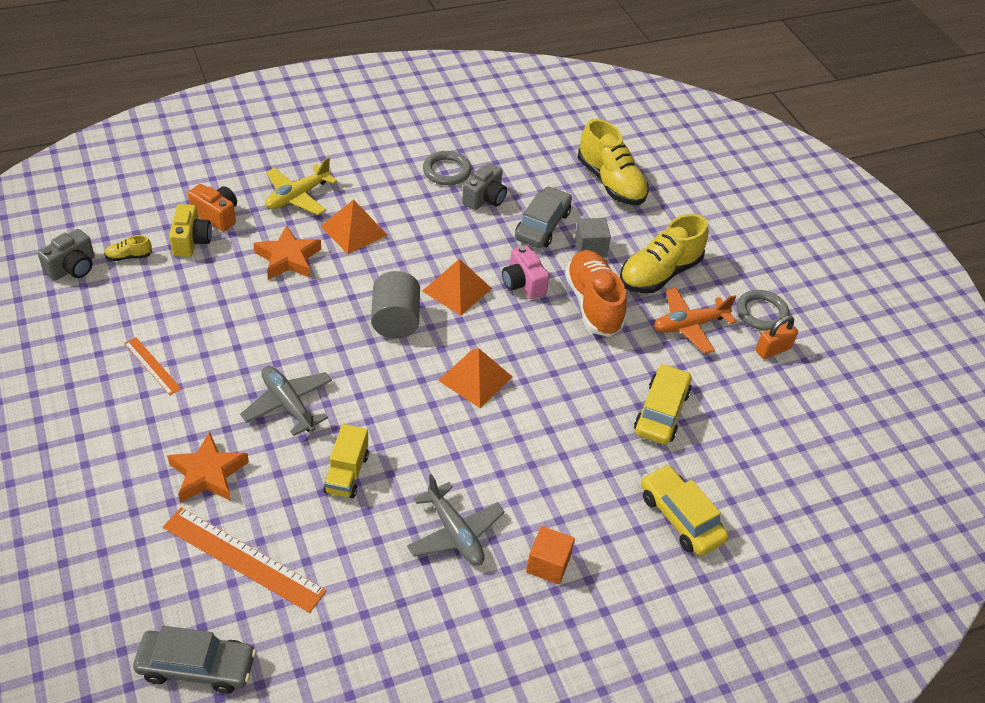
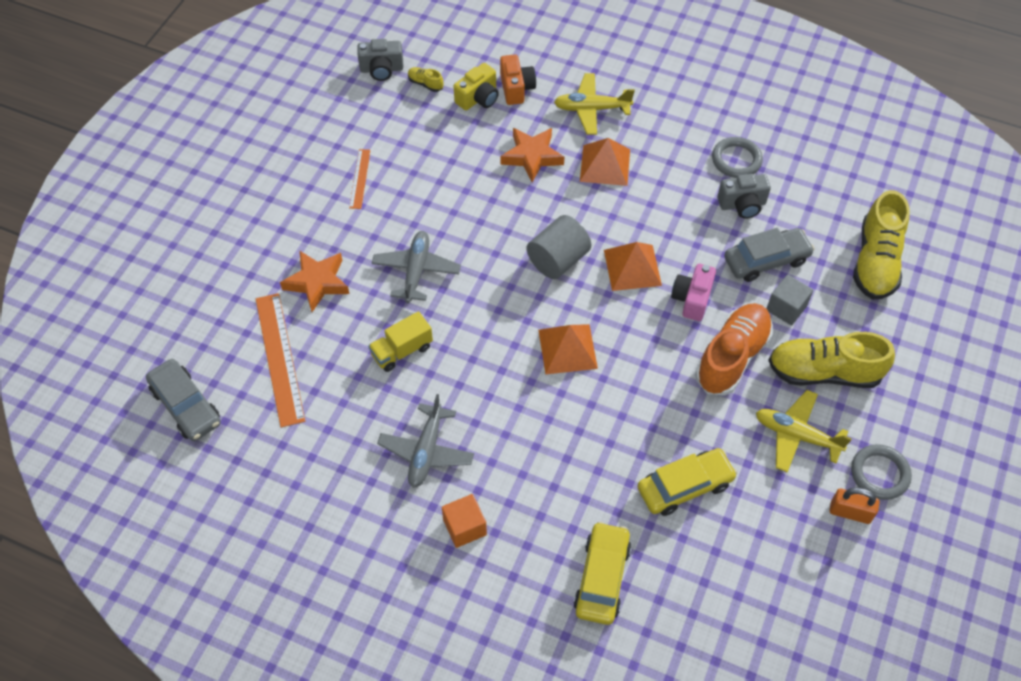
camera: 50 degrees right, 10 degrees up
orange plane [654,288,736,354] -> yellow plane [756,390,852,472]

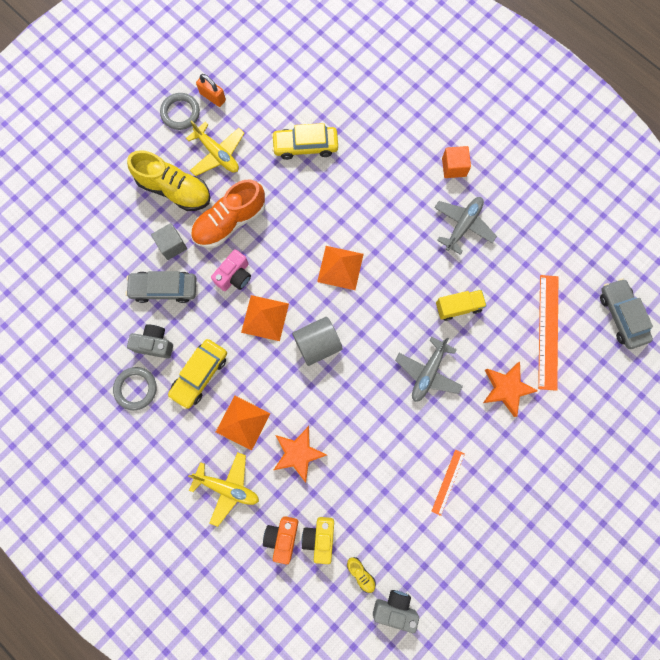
camera: 160 degrees left, 20 degrees up
yellow camera [454,63,499,110] -> yellow camera turned 60 degrees counterclockwise [301,517,334,564]
yellow car [574,521,631,625] -> yellow car moved to [168,339,227,409]
yellow shoe [853,190,910,299] -> none

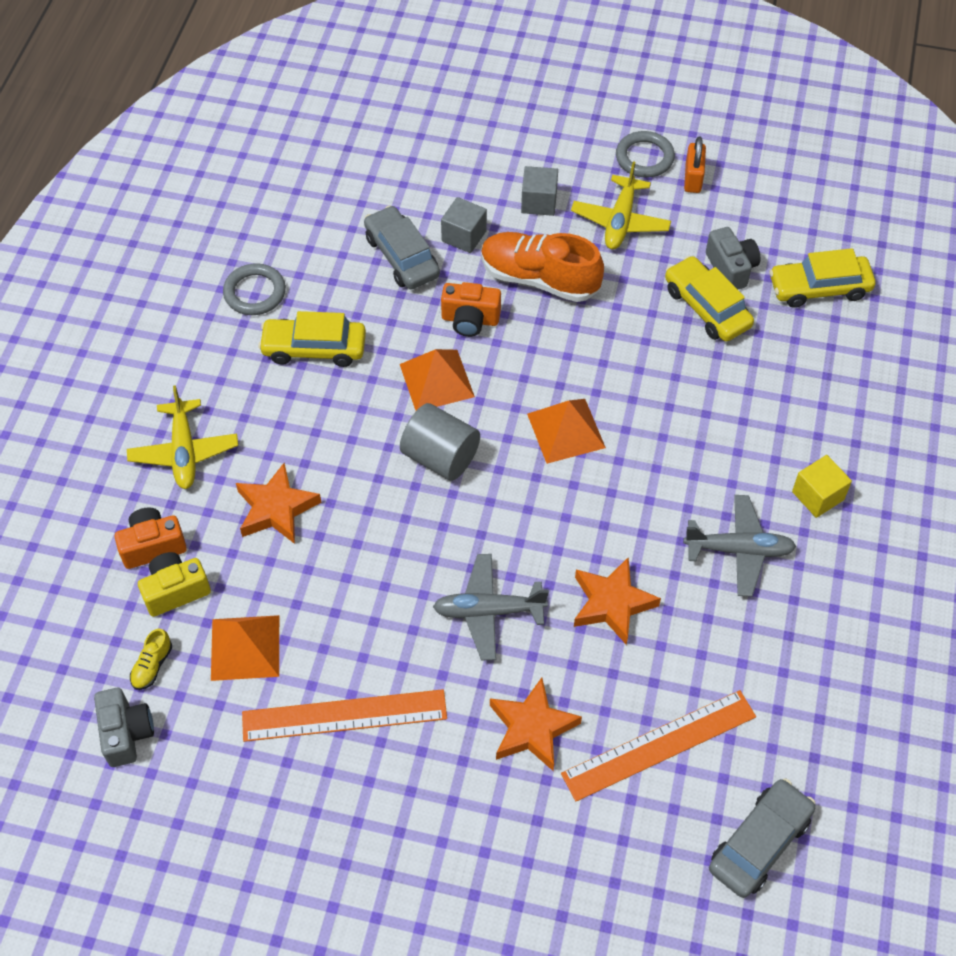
camera: 60 degrees right, 20 degrees down
yellow shoe [127,150,210,211] -> grey cube [521,166,558,216]
grey camera [127,324,173,359] -> grey camera moved to [706,227,760,289]
pink camera [211,249,251,291] -> orange camera [441,282,501,337]
orange pyramid [216,396,271,451] -> orange pyramid moved to [211,615,279,681]
orange ruler [431,450,465,516] -> orange ruler [242,689,447,742], size x1.85
yellow truck [436,290,487,321] -> orange star [574,557,661,645]
orange cube [442,146,471,178] -> yellow cube [792,455,852,518]
none -> yellow car [769,248,875,308]

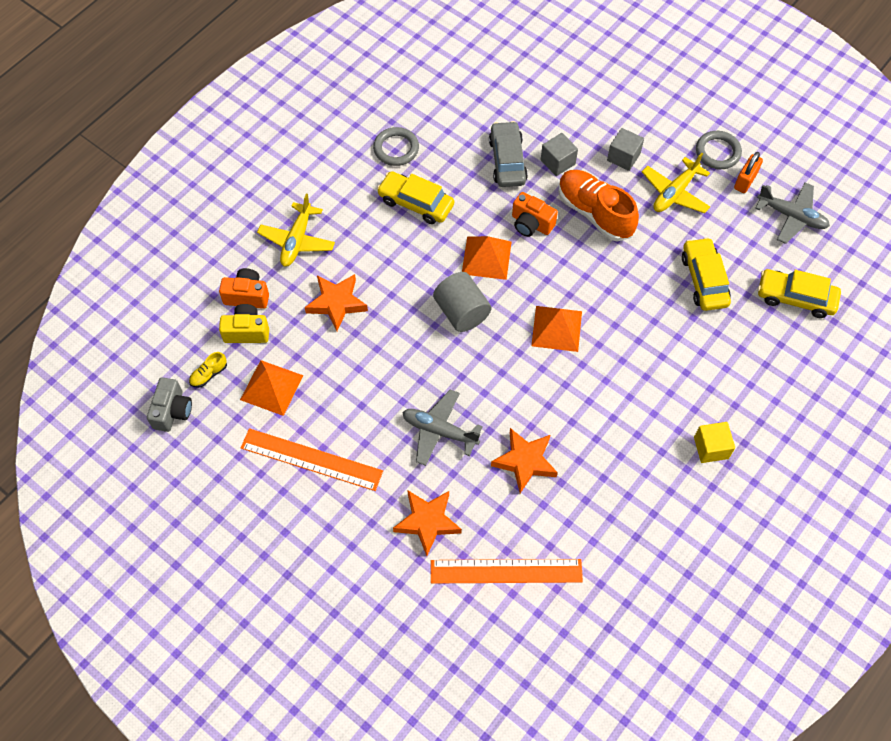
camera: 25 degrees right, 5 degrees up
grey plane [683,495,796,597] -> grey plane moved to [755,182,830,244]
grey camera [706,227,760,289] -> none
grey car [709,779,816,898] -> none

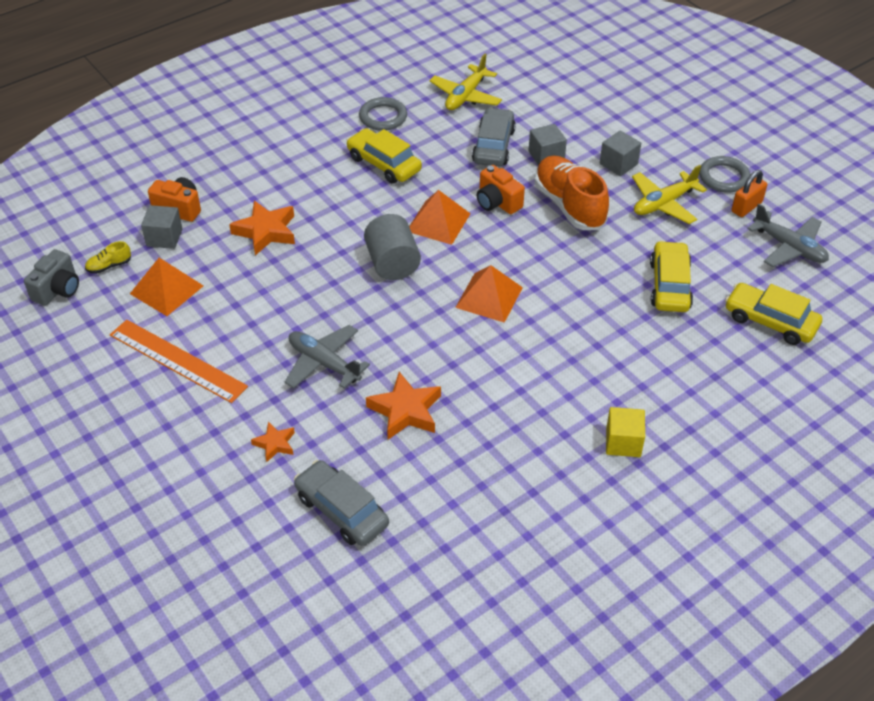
camera: 15 degrees right, 15 degrees down
yellow camera [219,304,269,343] -> grey cube [141,205,182,249]
yellow plane [257,194,335,266] -> yellow plane moved to [429,54,502,110]
orange star [393,490,462,556] -> orange star [251,422,295,462], size x0.57
orange ruler [431,559,583,583] -> grey car [294,460,389,546]

